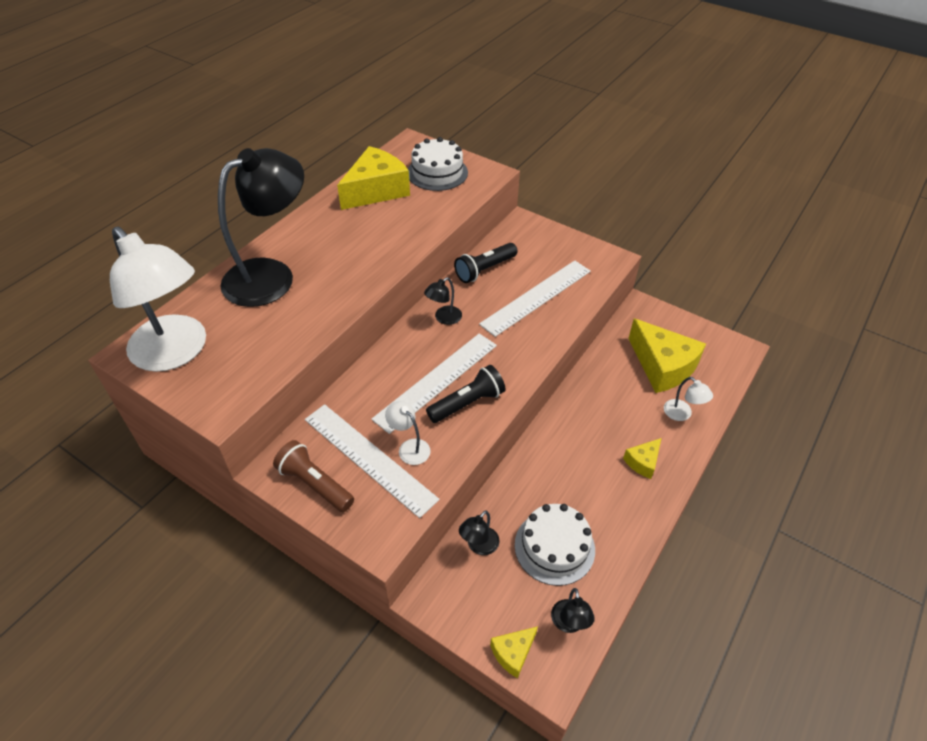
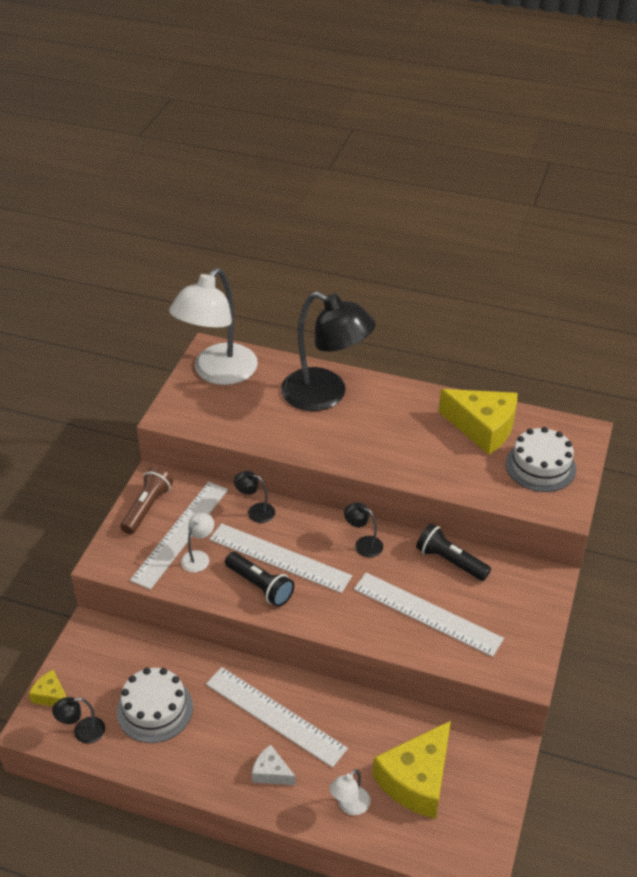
camera: 75 degrees right, 5 degrees down
black lamp [459,510,499,555] -> black lamp moved to [234,471,275,523]
yellow cheese [623,438,661,479] -> white cheese [252,745,296,785]
none -> white ruler [206,667,348,768]

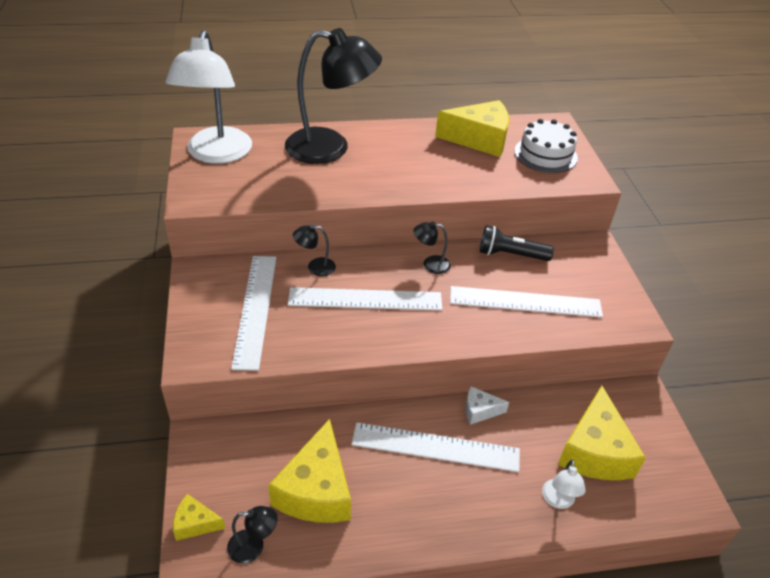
camera: 30 degrees left, 0 degrees up
black lamp [52,697,105,744] -> black lamp turned 135 degrees counterclockwise [227,506,278,564]
white cake [117,668,193,743] -> yellow cheese [268,419,351,523]
brown flashlight [120,467,173,534] -> none
white lamp [181,513,214,572] -> none
black flashlight [225,552,294,607] -> none
white cheese [252,745,296,785] -> white cheese moved to [465,386,509,425]

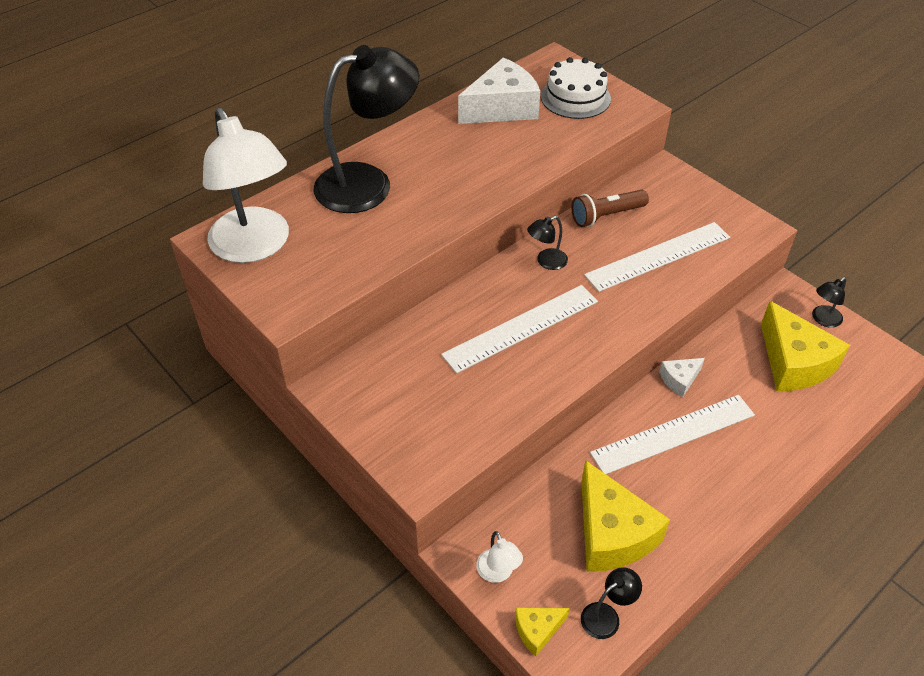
camera: 30 degrees left, 5 degrees up
white ruler [231,256,277,371] -> none
black lamp [293,224,336,277] -> black lamp moved to [812,277,846,328]
yellow cheese [435,100,509,157] -> white cheese [458,57,540,124]
black flashlight [480,225,554,261] -> brown flashlight [571,190,649,227]
white lamp [542,460,585,509] -> white lamp moved to [476,531,523,583]

